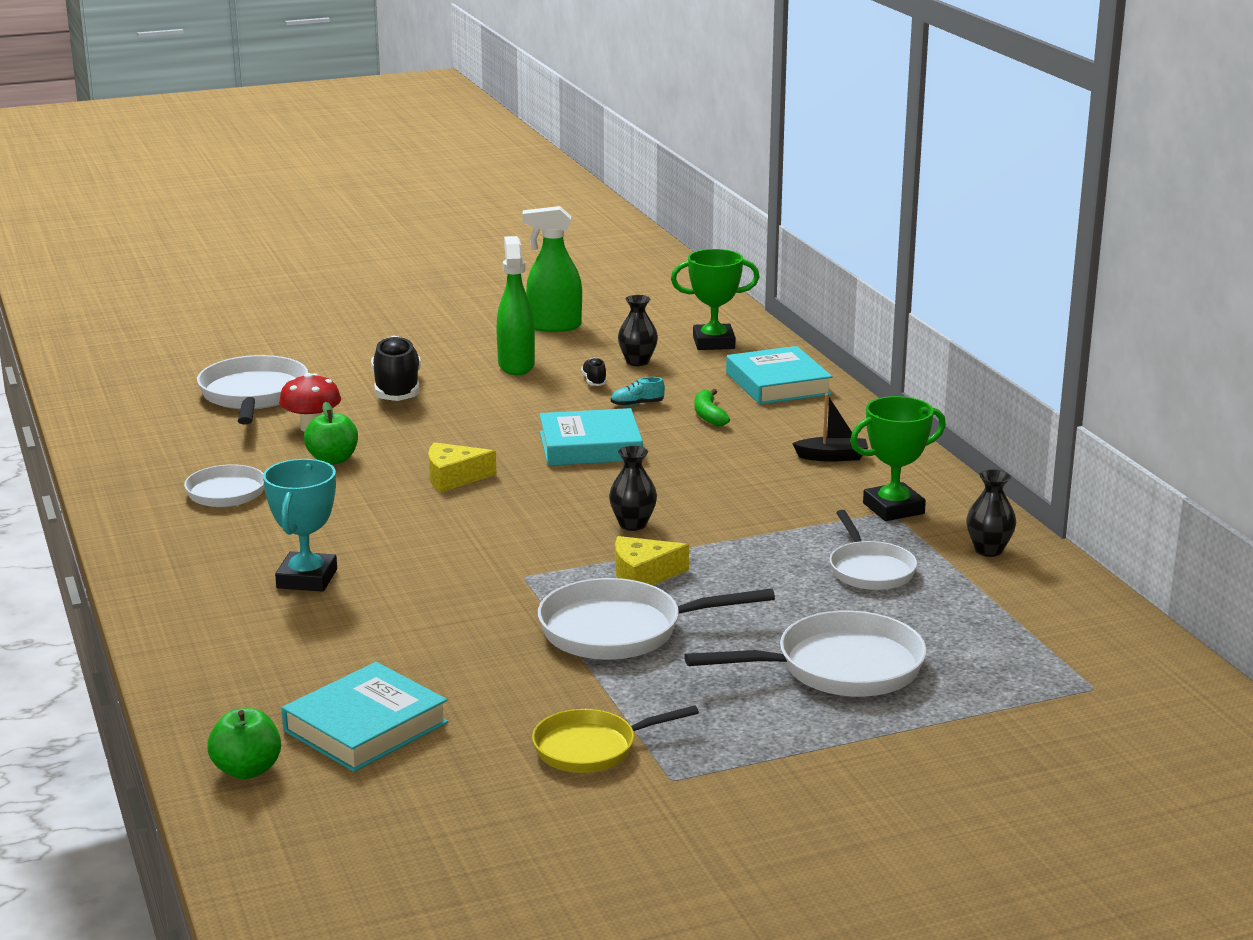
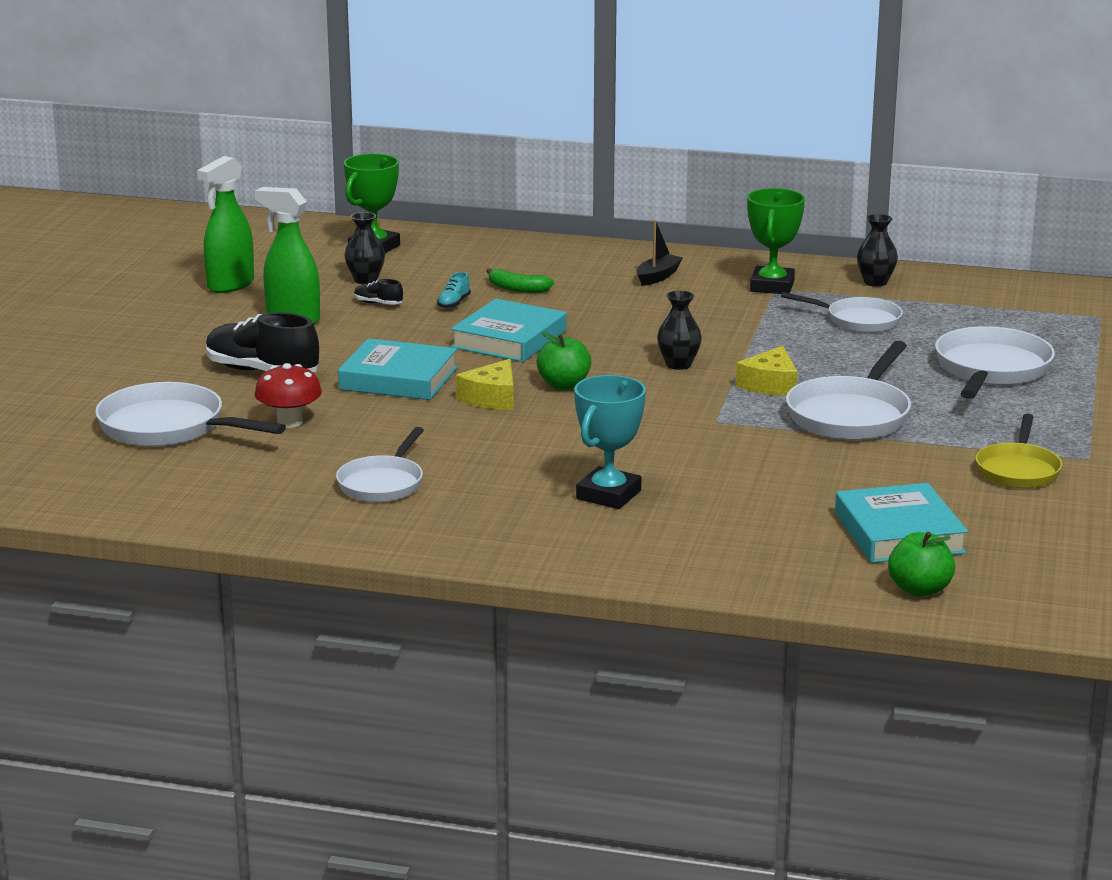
camera: 55 degrees left, 0 degrees up
turquoise trophy [263,459,337,591] -> turquoise trophy turned 75 degrees clockwise [574,375,646,509]
green apple [304,402,358,465] -> green apple moved to [536,332,591,390]
turquoise book [726,346,833,405] -> turquoise book moved to [338,338,457,400]

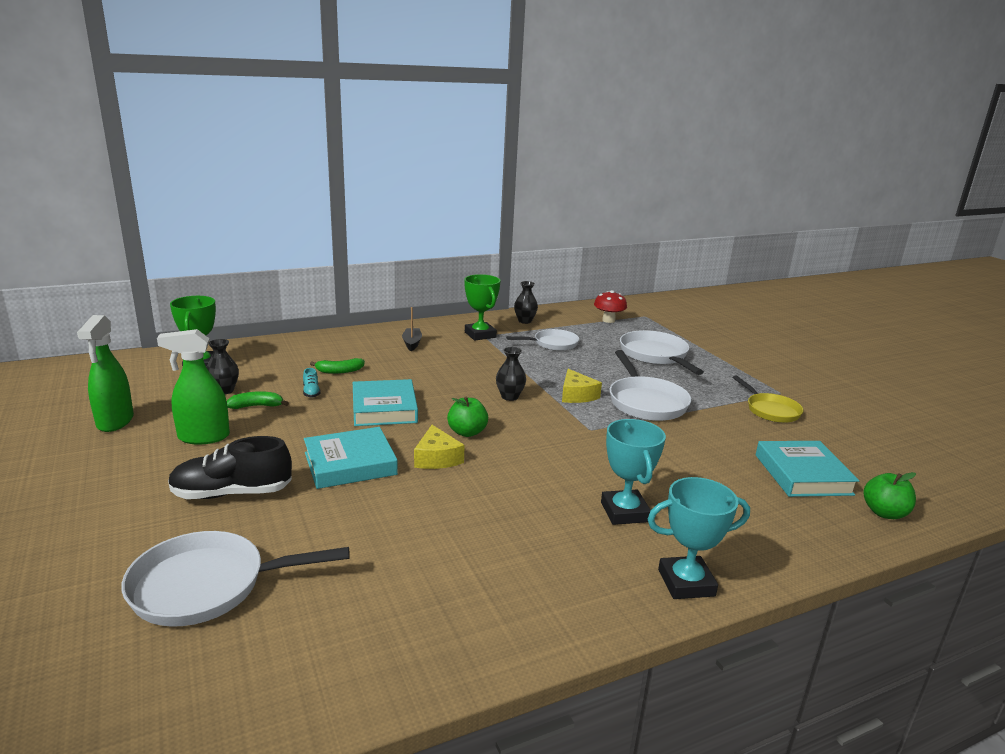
camera: 40 degrees left, 0 degrees up
red mushroom [255,363,322,428] -> red mushroom moved to [594,290,627,323]
white pan [336,427,424,502] -> none
black shoe [354,279,403,305] -> green banana [227,391,289,409]
turquoise book [835,483,968,563] -> turquoise book turned 45 degrees clockwise [756,441,860,497]
none -> turquoise trophy [648,477,750,599]

